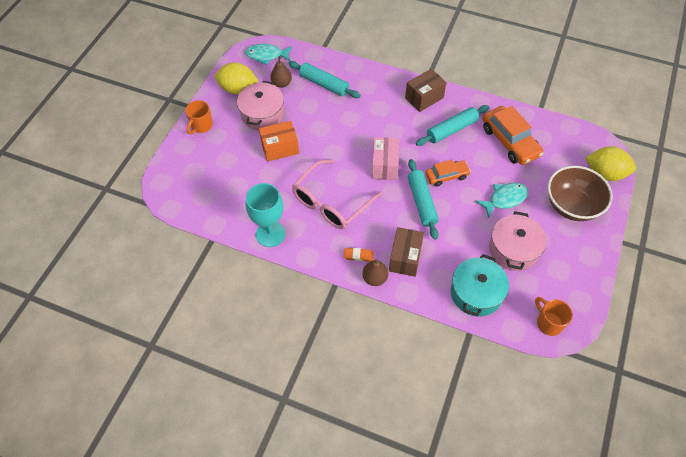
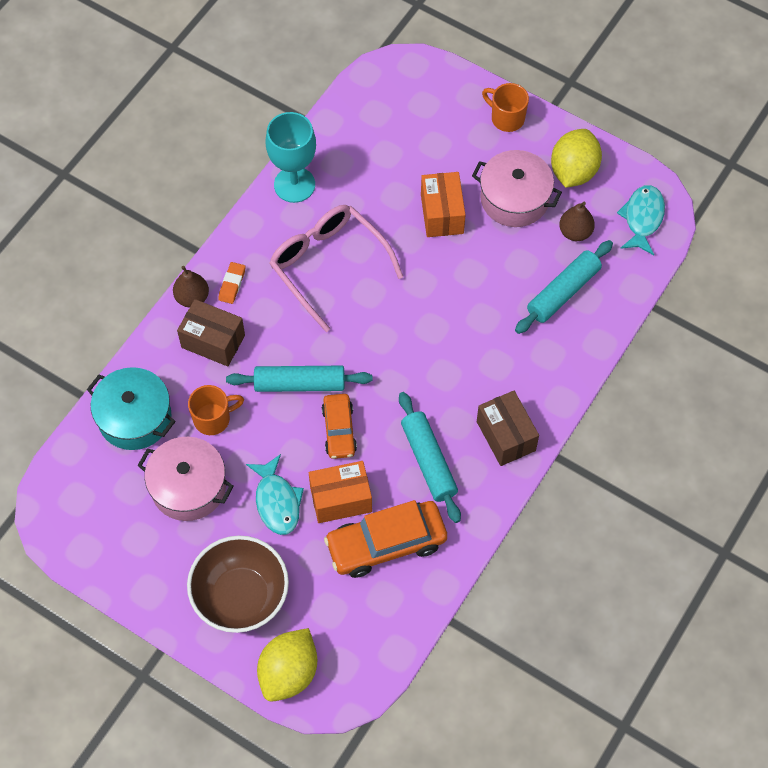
camera: 100 degrees right, 5 degrees up
pink box [372,137,399,180] -> none
orange mug [535,297,573,336] -> orange mug moved to [188,385,244,435]
none -> orange box [309,461,372,523]

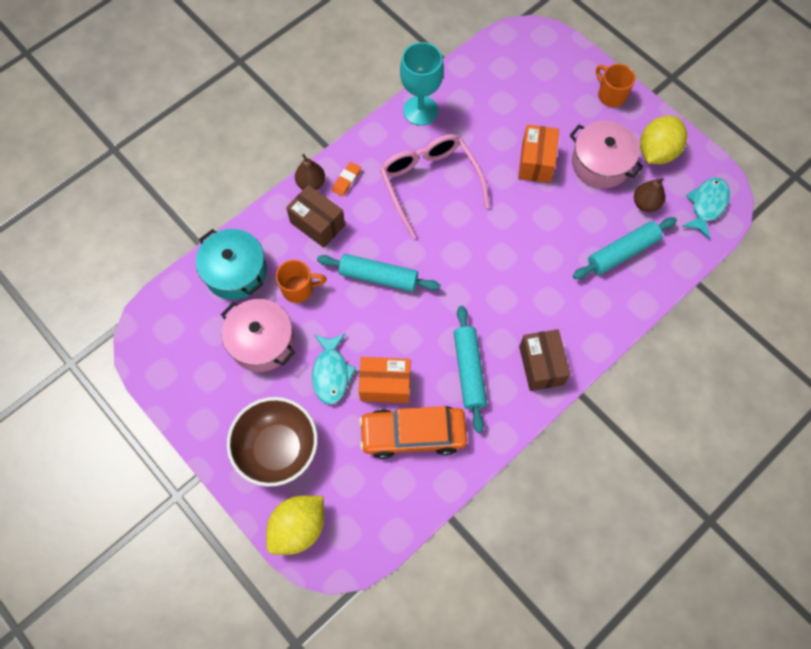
camera: 15 degrees right, 5 degrees up
orange car [322,394,357,459] -> none

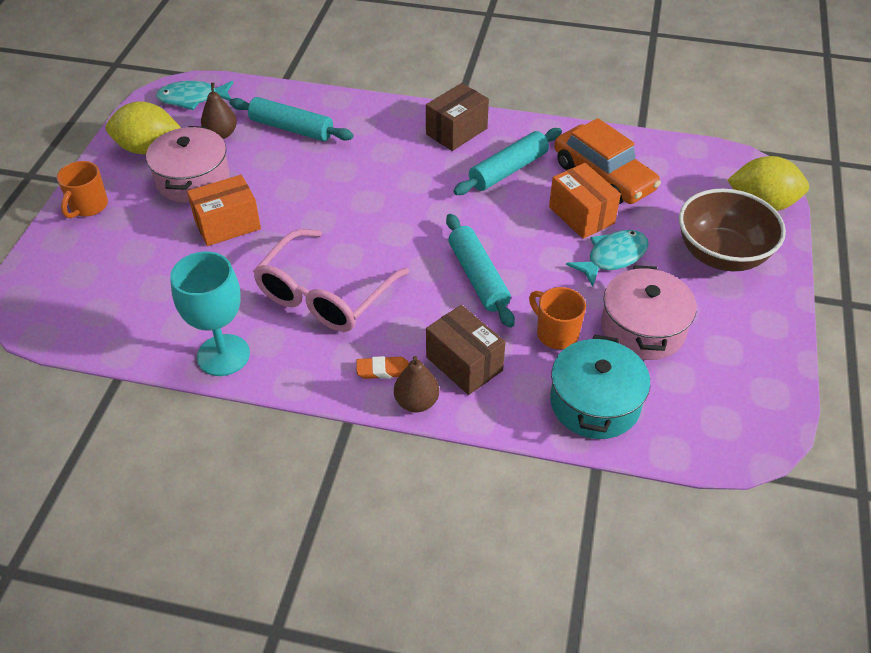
camera: 125 degrees left, 20 degrees down
brown box [286,185,345,248] -> brown box turned 45 degrees counterclockwise [426,305,506,395]

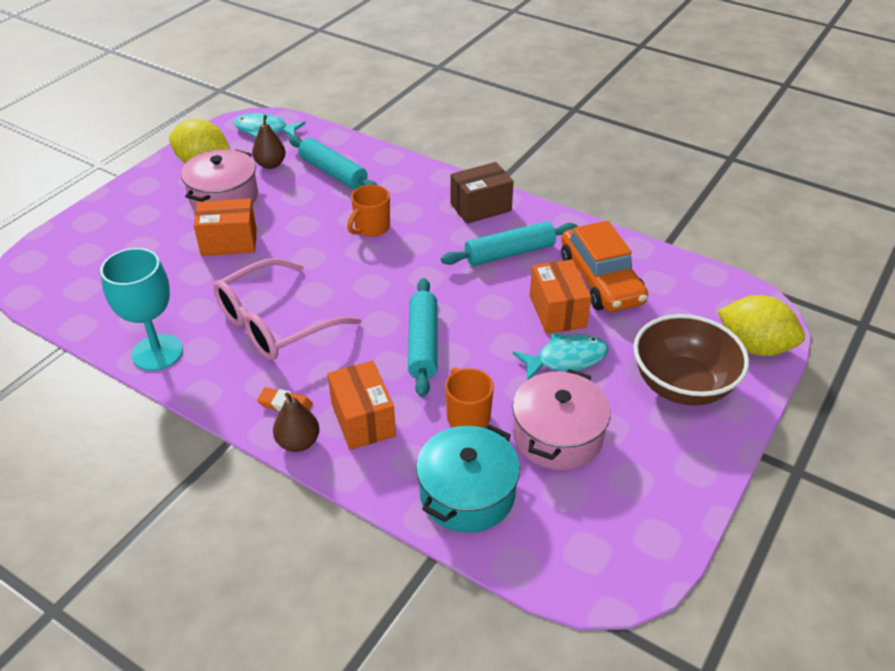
camera: 20 degrees right, 5 degrees down
orange mug [57,161,108,218] -> orange mug moved to [347,185,390,237]
brown box [426,305,506,395] -> orange box [327,361,396,450]

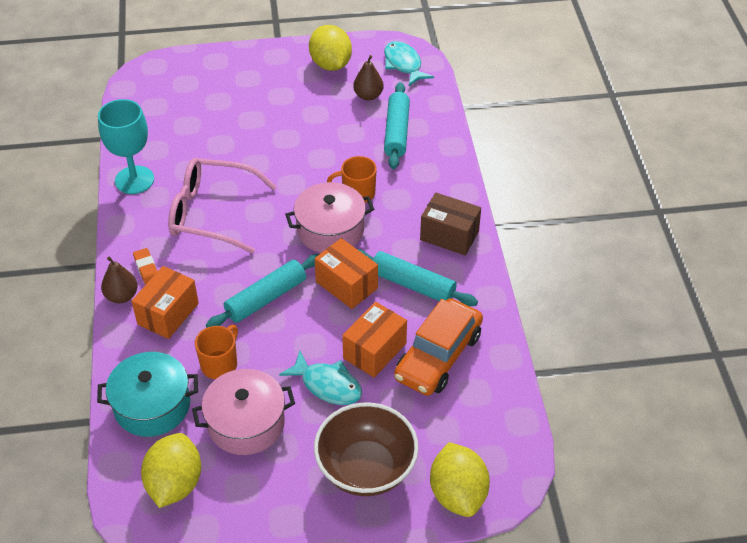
camera: 50 degrees right, 5 degrees up
pink pot [181,149,258,210] -> pink pot moved to [285,182,374,253]
orange box [194,199,257,256] -> orange box moved to [315,238,378,309]
none -> yellow lemon [141,433,201,508]

